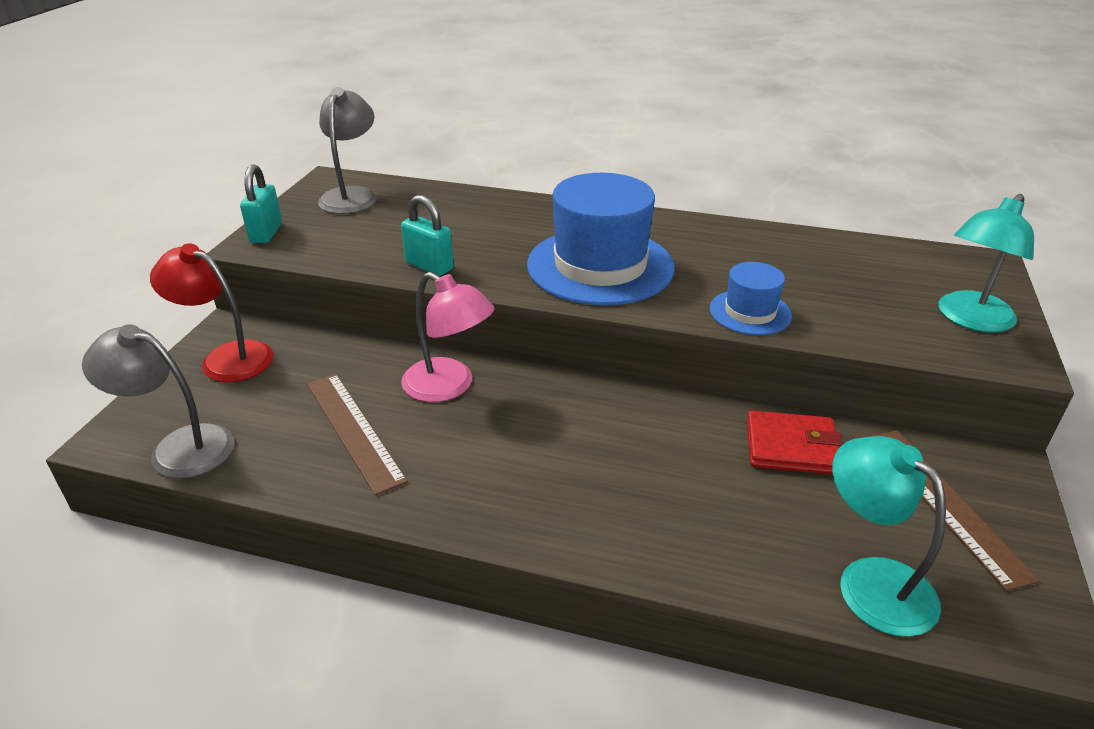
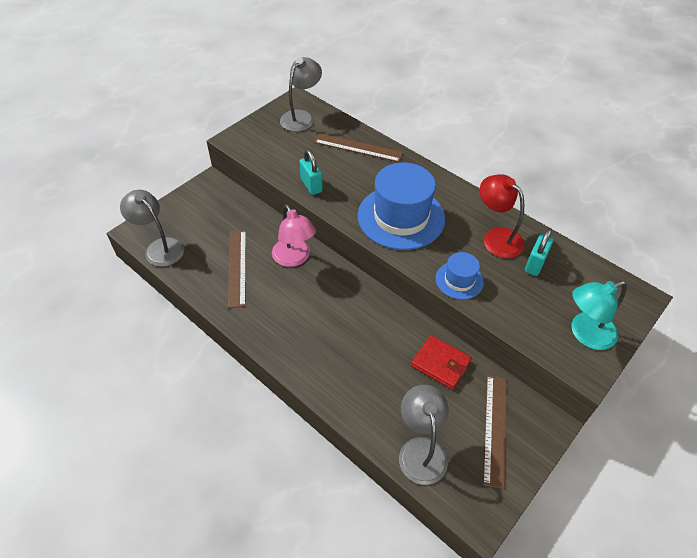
camera: 25 degrees right, 15 degrees up
red lamp [150,243,274,382] -> red lamp moved to [480,174,525,258]
turquoise padlock [240,164,282,243] -> turquoise padlock moved to [525,228,553,276]
turquoise lamp [832,436,946,637] -> grey lamp [399,385,449,485]
none -> brown ruler [314,133,403,162]

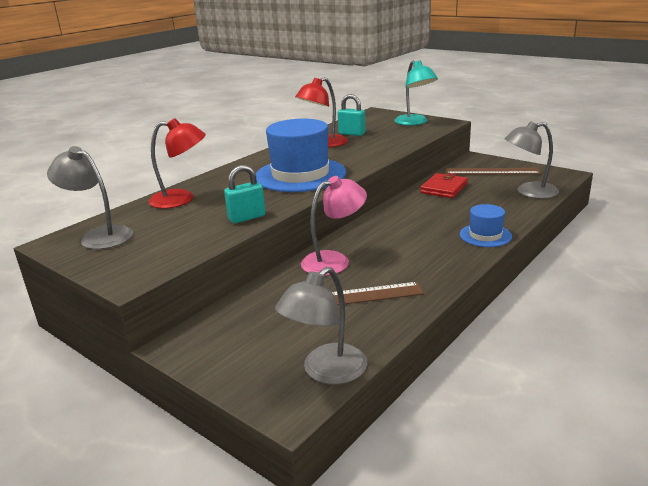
camera: 90 degrees left, 25 degrees down
brown ruler [314,133,403,162] -> red lamp [148,118,206,209]
blue hat [435,252,484,300] -> blue hat moved to [460,204,512,247]

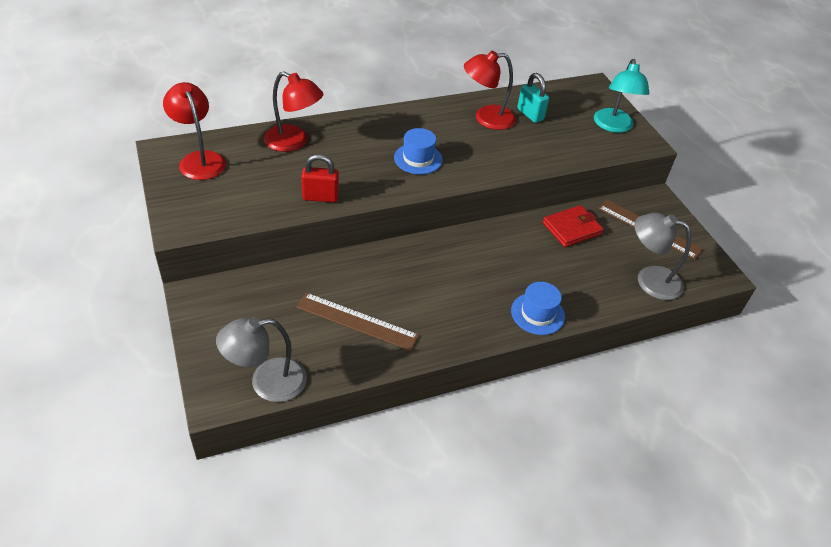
camera: 25 degrees right, 20 degrees up
grey lamp [47,146,133,249] -> red lamp [163,82,226,180]
turquoise padlock [224,165,266,223] -> red padlock [301,154,339,202]
blue hat [256,119,346,192] -> blue hat [394,128,443,174], size x0.50
pink lamp [301,176,367,276] -> none

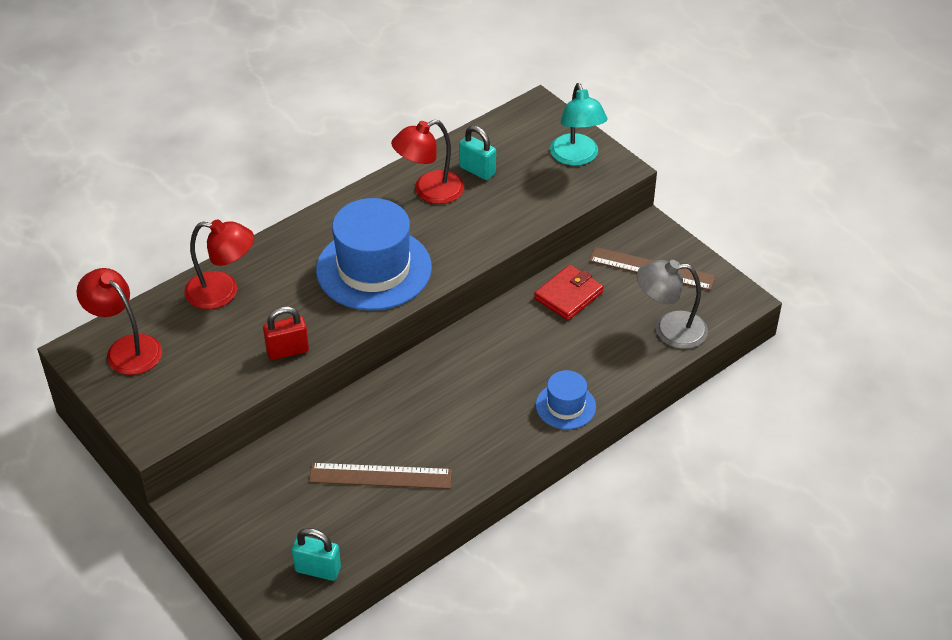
camera: 15 degrees left, 0 degrees up
grey lamp [216,317,307,402] -> turquoise padlock [292,528,341,581]
blue hat [394,128,443,174] -> blue hat [316,198,432,311], size x1.99

